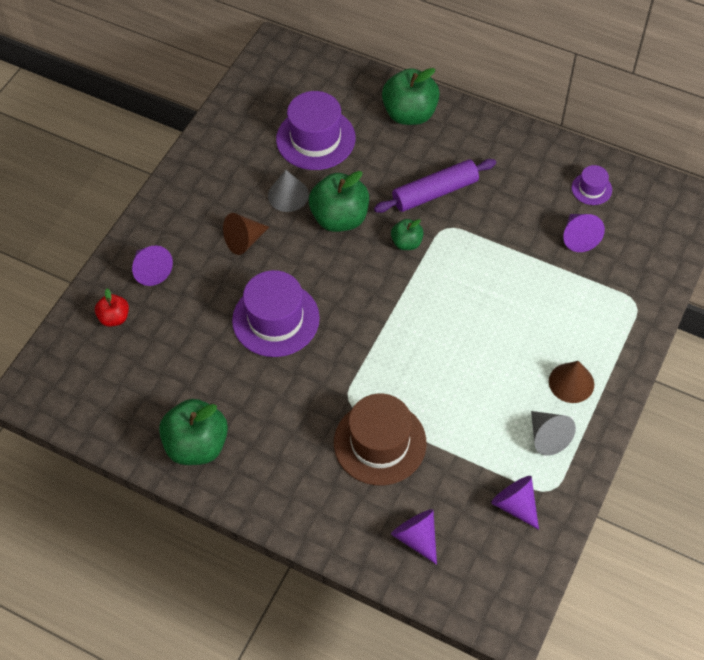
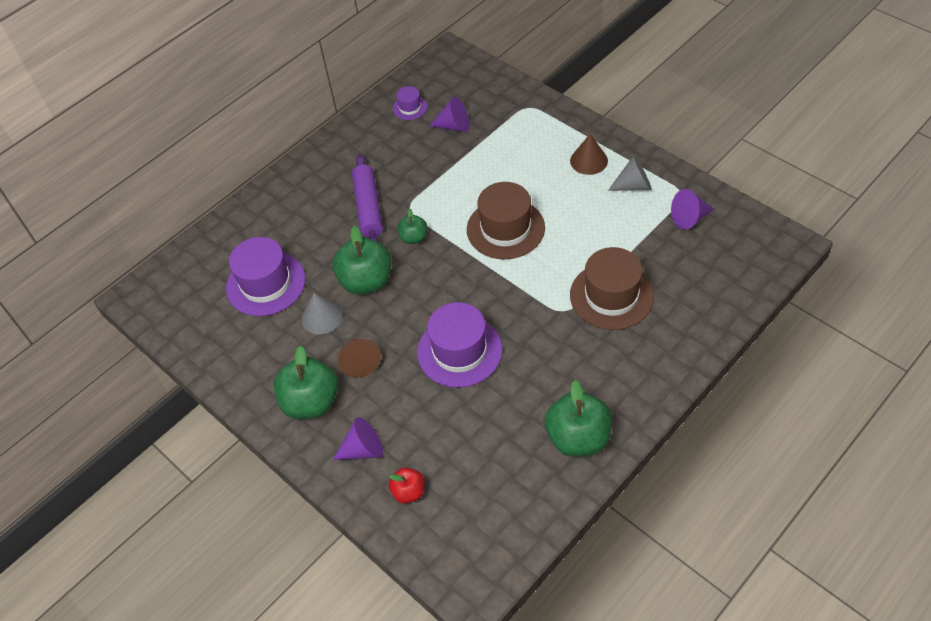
camera: 70 degrees left, 5 degrees down
green apple [382,68,440,125] -> green apple moved to [274,346,338,419]
purple cone [391,509,437,565] -> none
none -> brown hat [467,182,545,259]

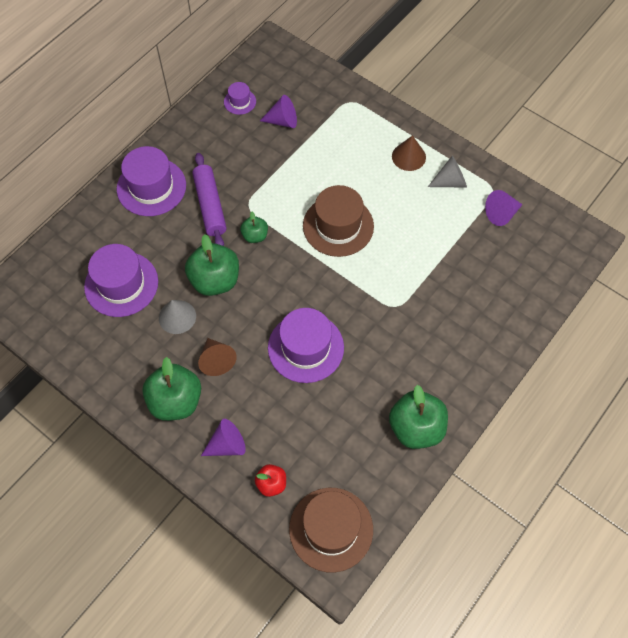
camera: 10 degrees left, 10 degrees up
brown hat [570,247,654,330] -> brown hat moved to [289,488,373,573]
none -> purple hat [117,146,186,216]

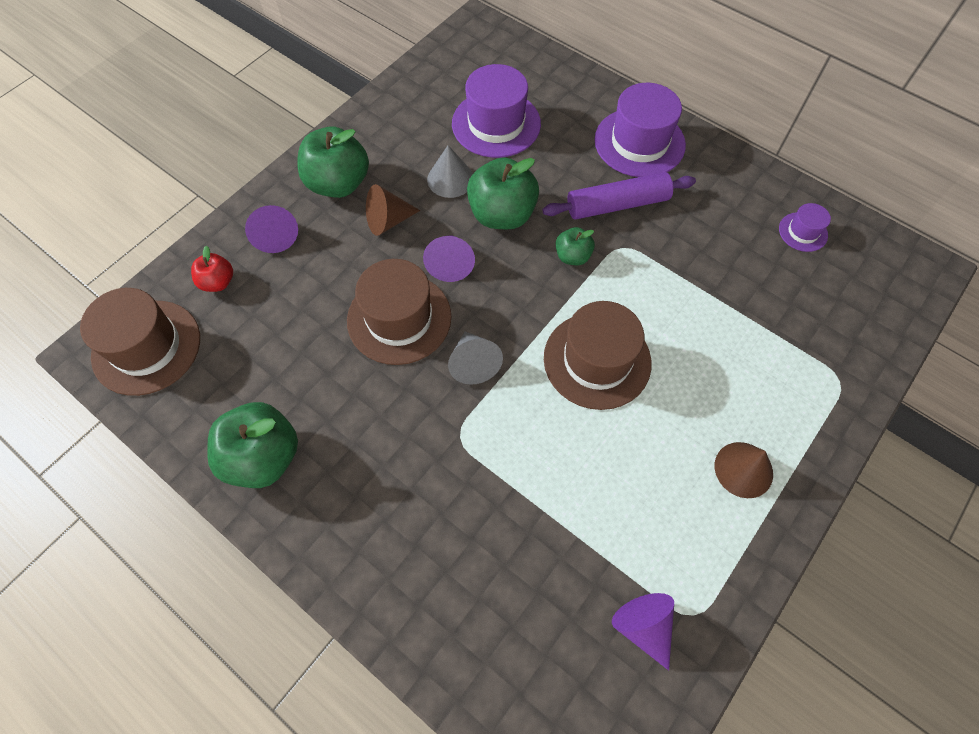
camera: 90 degrees right, 0 degrees up
purple cone [260,95,297,128] -> purple cone moved to [423,235,475,282]
purple hat [268,308,344,383] -> brown hat [347,259,452,365]
grey cone [428,156,467,187] -> grey cone moved to [448,331,503,385]

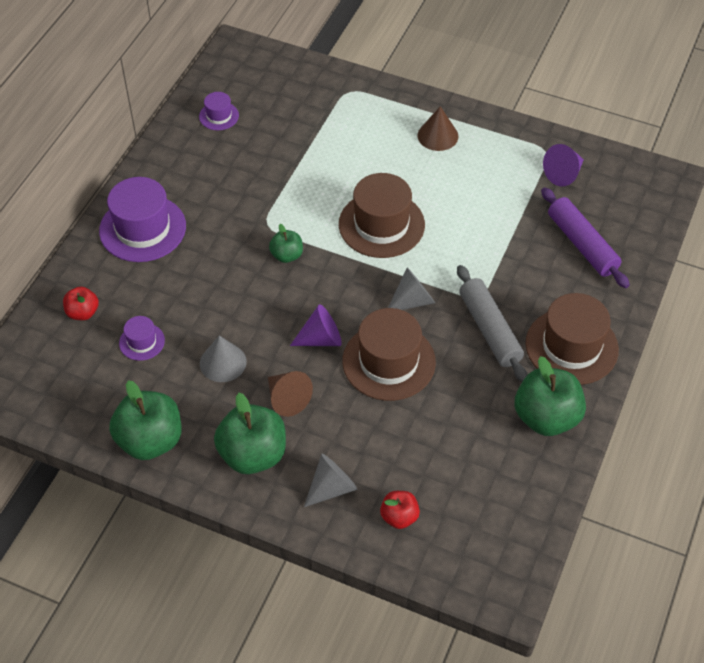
camera: 105 degrees left, 10 degrees down
brown hat [80,288,200,396] -> brown hat moved to [526,293,619,385]
purple cone [245,205,298,253] -> grey cone [304,454,357,507]
purple hat [452,64,541,158] -> purple hat [119,316,165,361], size x0.49
green apple [467,157,539,229] -> green apple moved to [109,380,182,460]
purple rolling pin [543,172,696,220] -> purple rolling pin moved to [541,187,630,288]
none -> red apple [63,287,99,320]
none -> grey rolling pin [457,265,528,382]

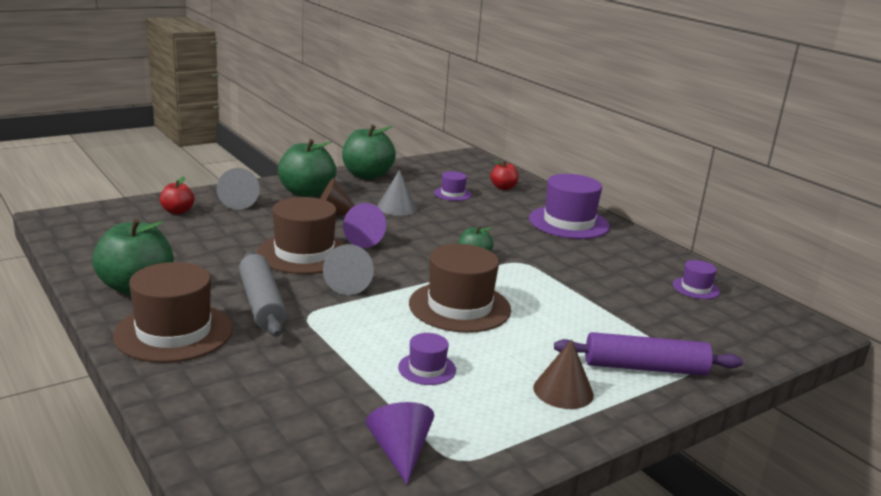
camera: 120 degrees right, 30 degrees down
grey rolling pin [457,265,528,382] -> grey rolling pin turned 60 degrees clockwise [239,251,287,337]
purple rolling pin [541,187,630,288] -> purple rolling pin moved to [554,332,743,376]
none -> purple hat [398,333,456,385]

